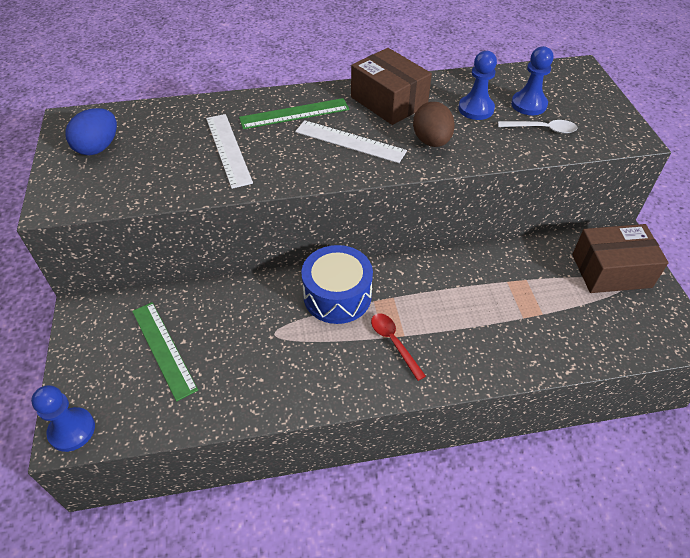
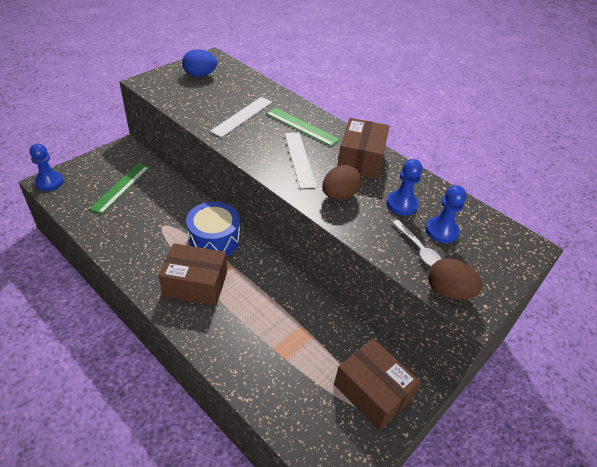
camera: 50 degrees right, 5 degrees down
red spoon [371,313,426,381] -> brown box [159,243,227,306]
none -> brown egg [428,258,482,300]

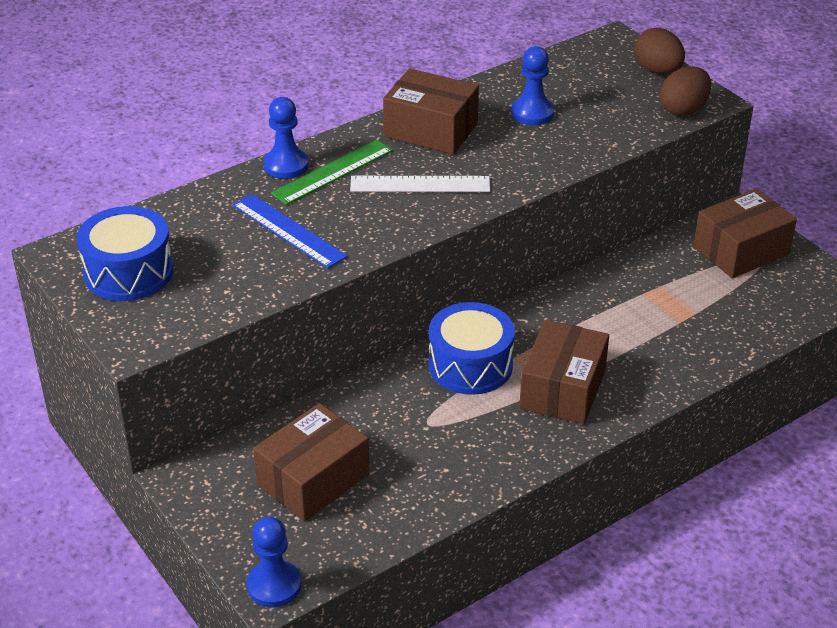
camera: 75 degrees left, 5 degrees down
green ruler [89,163,150,214] -> brown box [253,403,370,521]
blue egg [182,49,217,77] -> blue drum [77,206,174,301]
white ruler [210,97,272,137] -> blue ruler [232,194,348,268]
brown egg [322,165,362,200] -> brown egg moved to [634,28,685,74]
white spoon [392,220,441,266] -> none
blue pawn [425,185,466,243] -> blue pawn moved to [263,97,309,179]

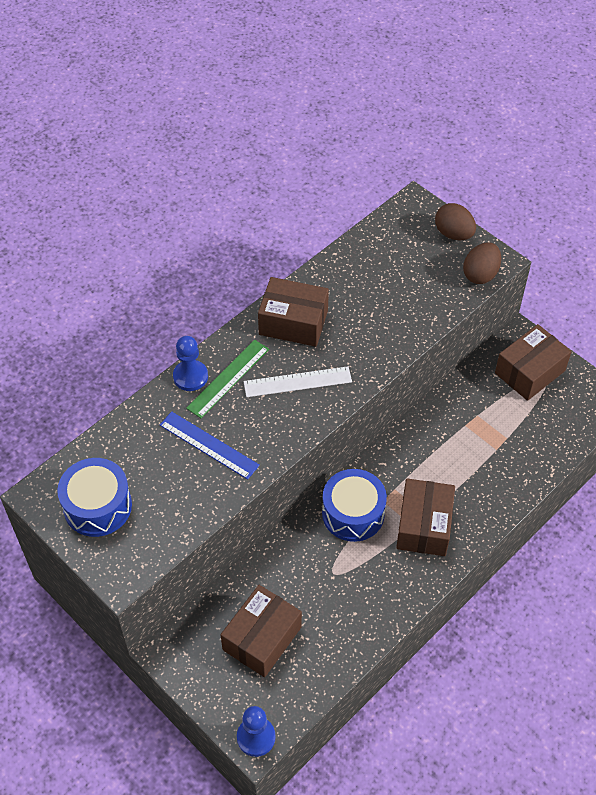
camera: 10 degrees left, 15 degrees up
blue pawn [511,46,554,125] -> none

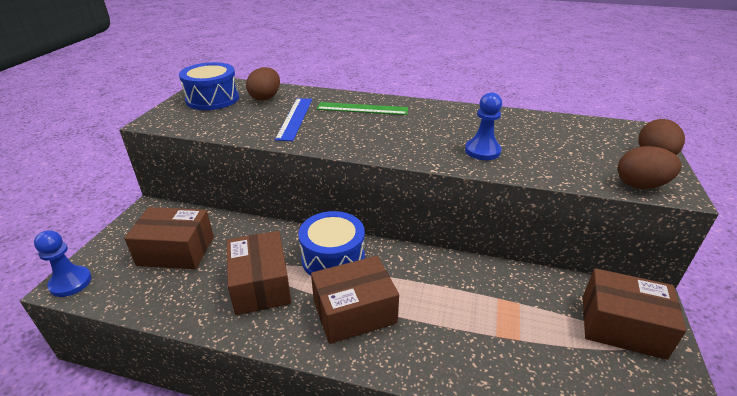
camera: 60 degrees right, 20 degrees down
blue pawn [173,336,208,391] -> blue pawn moved to [465,92,502,160]
white ruler [244,366,352,397] -> none
brown box [258,277,329,347] -> brown box moved to [226,231,291,315]
none -> brown egg [246,67,280,101]

